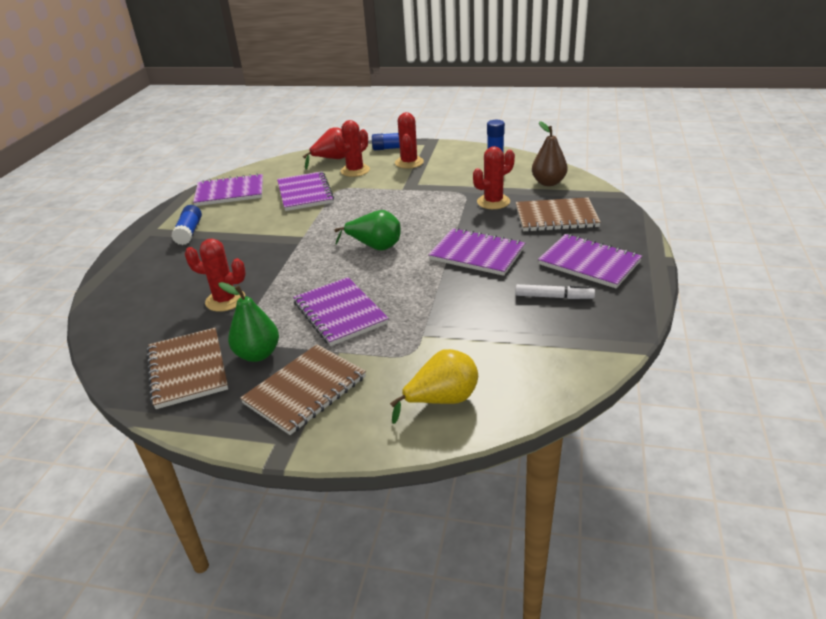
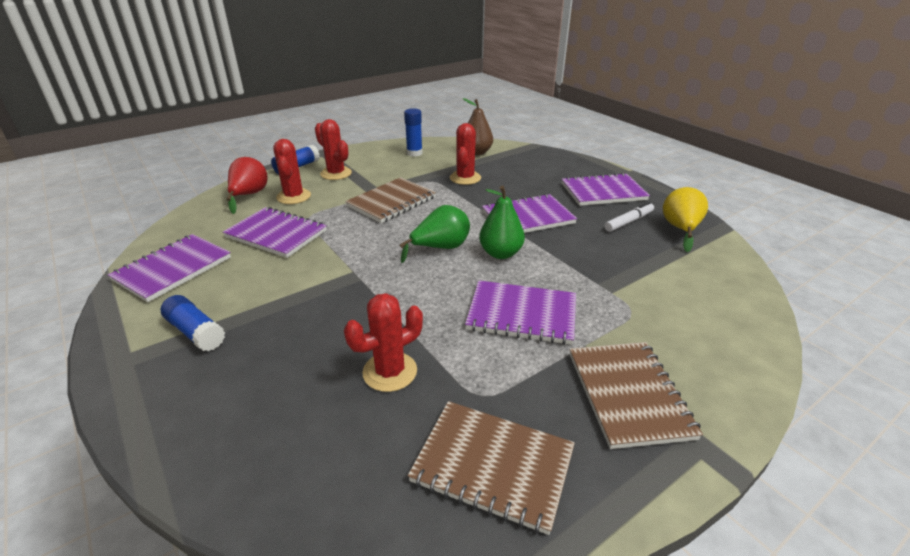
camera: 50 degrees left, 0 degrees up
green pear [218,282,279,362] -> green pear moved to [479,186,525,259]
yellow pear [390,349,478,424] -> yellow pear moved to [663,187,708,252]
brown notebook [515,197,601,232] -> brown notebook moved to [345,177,436,223]

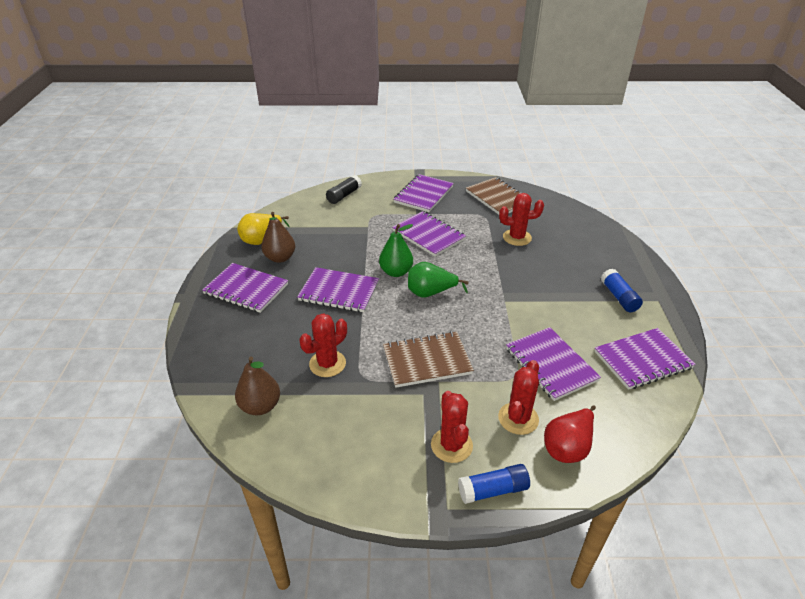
camera: 145 degrees left, 5 degrees up
blue glue stick [404,108,423,157] -> none
brown notebook [570,342,703,449] -> purple notebook [393,174,454,212]
white marker [604,202,654,232] -> brown pear [261,212,295,263]
none -> black glue stick [326,175,362,204]

